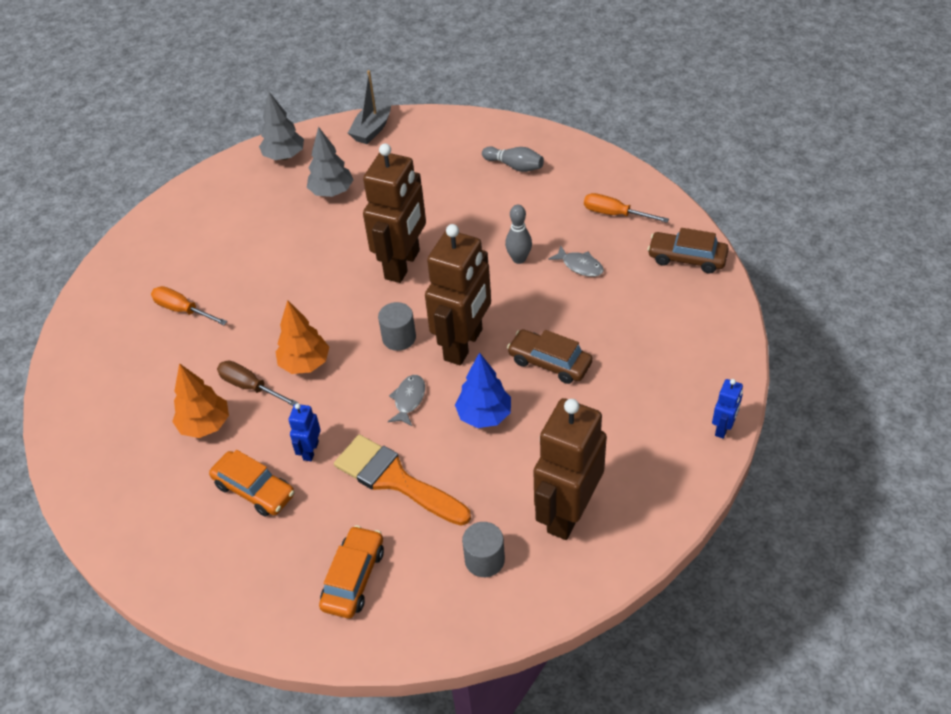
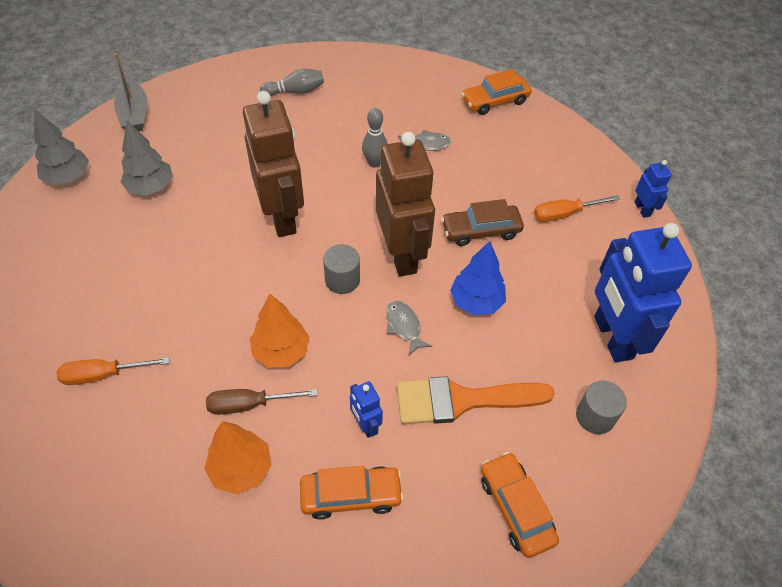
camera: 45 degrees left, 5 degrees up
brown robot [534,398,607,540] -> blue robot [594,223,692,363]
orange screwdriver [584,193,669,223] -> orange screwdriver moved to [534,195,620,222]
brown car [648,228,729,273] -> orange car [461,69,532,115]

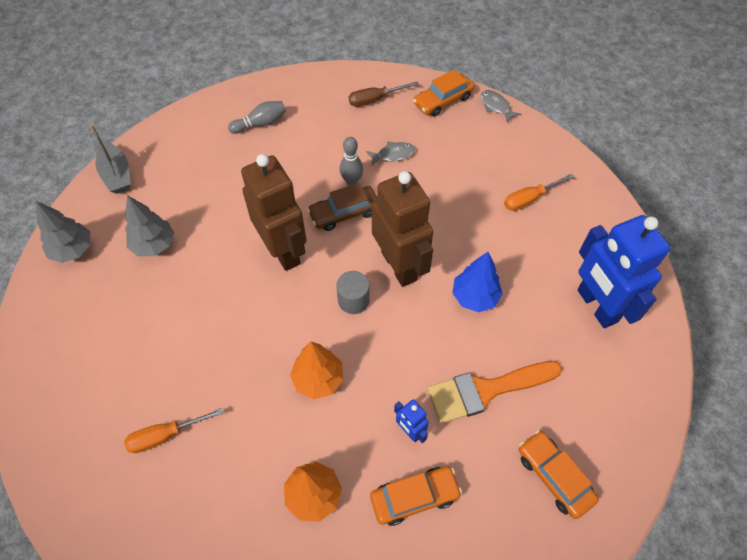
camera: 10 degrees left, 5 degrees up
brown screwdriver [206,389,318,415] -> brown screwdriver moved to [349,82,419,107]
grey fish [386,301,432,356] -> grey fish moved to [481,90,521,123]
brown car [441,199,524,246] -> brown car moved to [307,183,377,231]
grey cylinder [576,381,627,434] -> none
blue robot [635,160,672,218] -> none

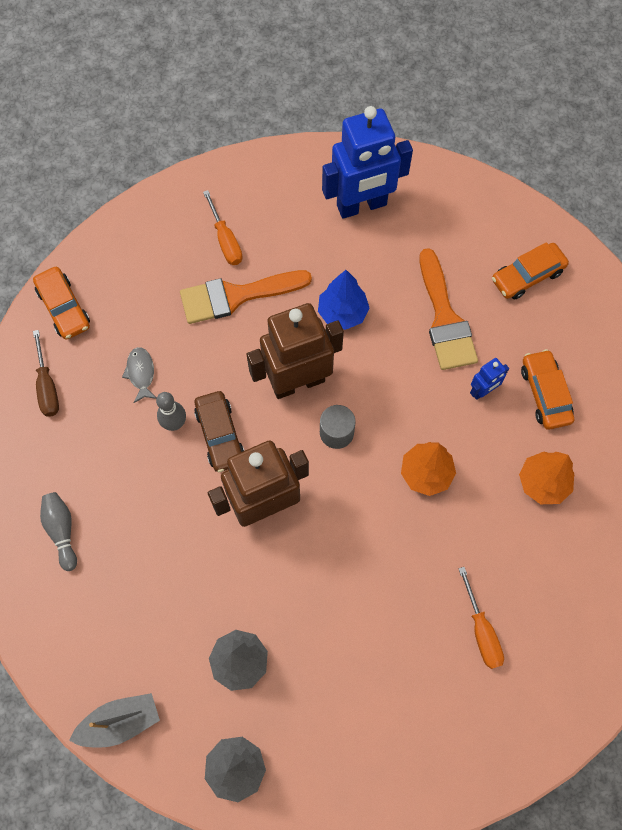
camera: 85 degrees left, 10 degrees up
grey fish [481,90,521,123] -> none
none -> orange brush [180,270,312,324]

